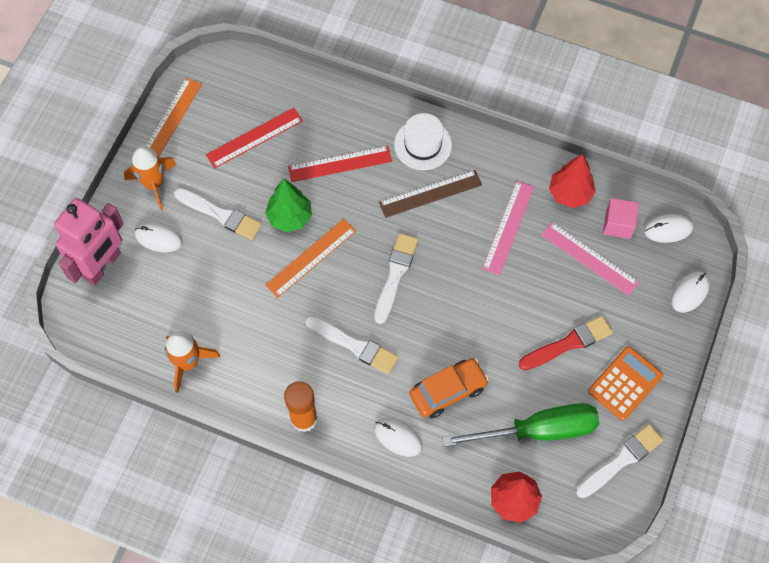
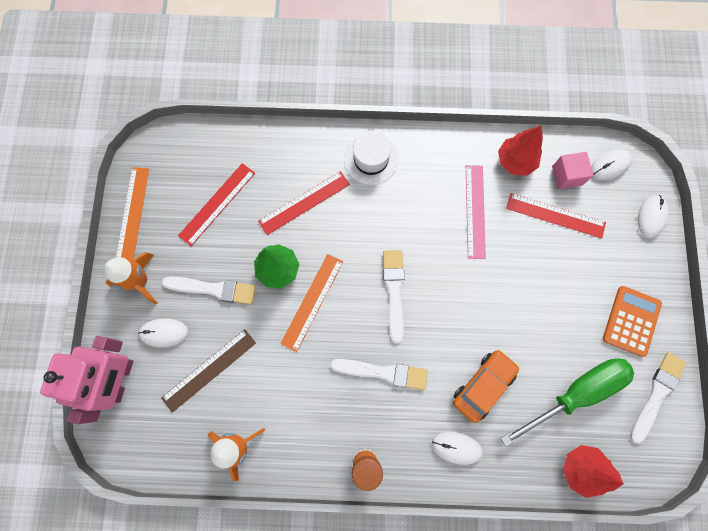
camera: 20 degrees left, 10 degrees up
brown ruler [379,170,482,218] -> brown ruler moved to [161,329,256,413]
red brush [519,315,613,370] -> none
pink ruler [541,222,639,296] -> red ruler [506,193,606,238]

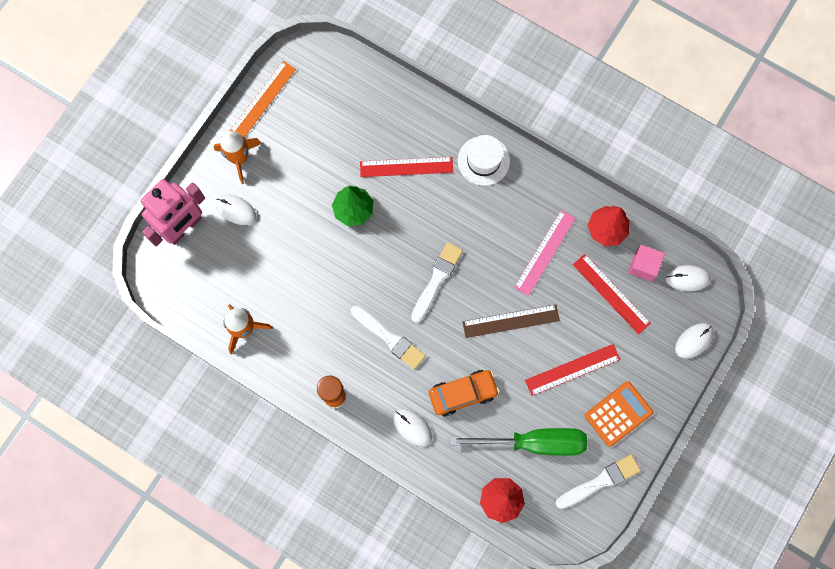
camera: 30 degrees right, 0 degrees up
brown ruler [161,329,256,413] -> brown ruler moved to [462,304,560,338]
white brush [162,276,256,305] -> none
red ruler [178,163,255,246] -> red ruler moved to [525,344,620,396]
orange ruler [280,254,343,352] -> none

